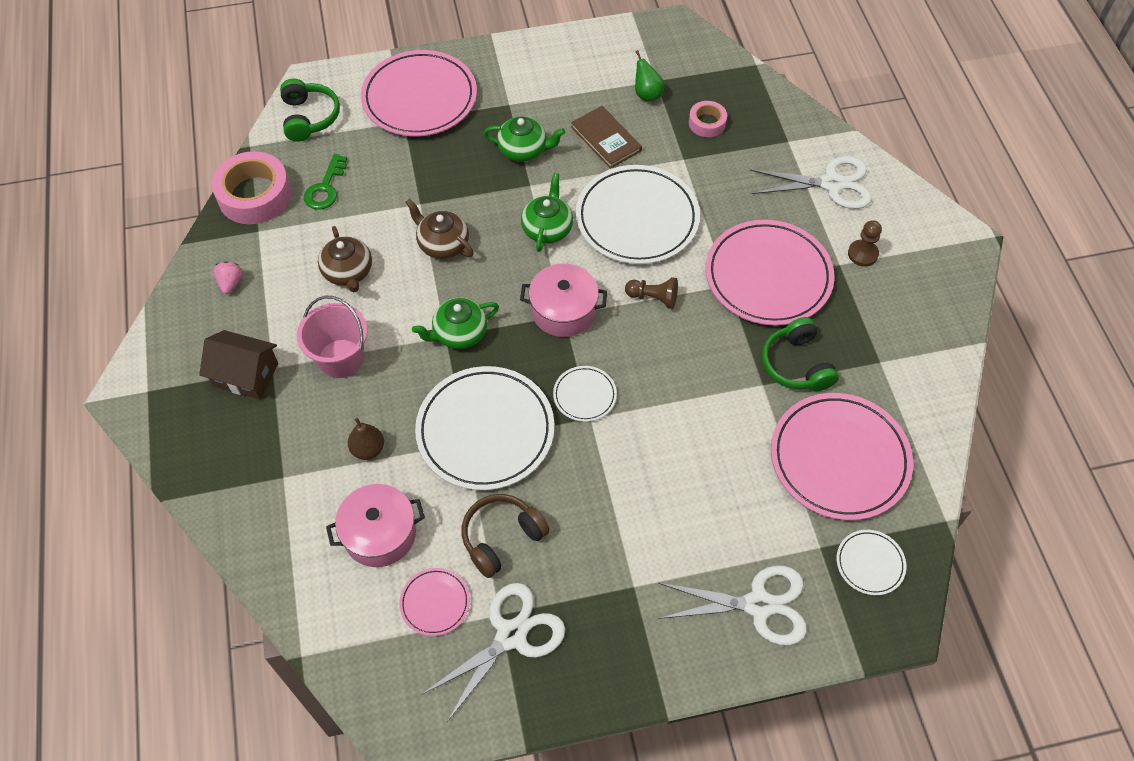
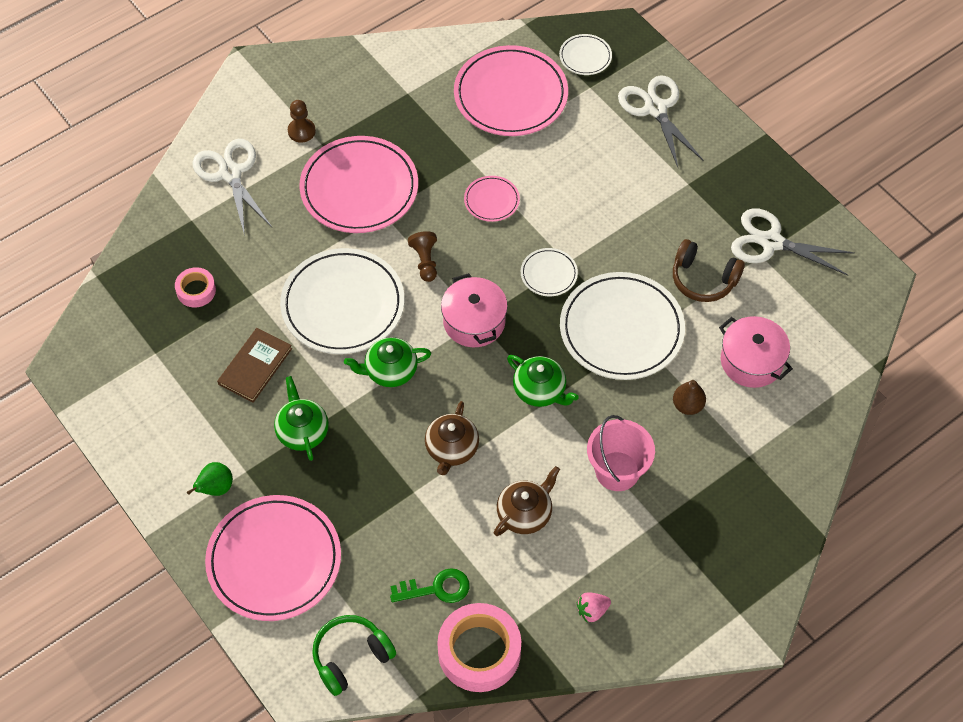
camera: 115 degrees left, 0 degrees up
brown house [199,330,278,400] -> none
pink plate [399,568,470,636] -> pink plate moved to [464,176,520,222]
green pear [635,50,664,102] -> green pear moved to [187,462,233,496]
green headphones [762,317,839,391] -> none

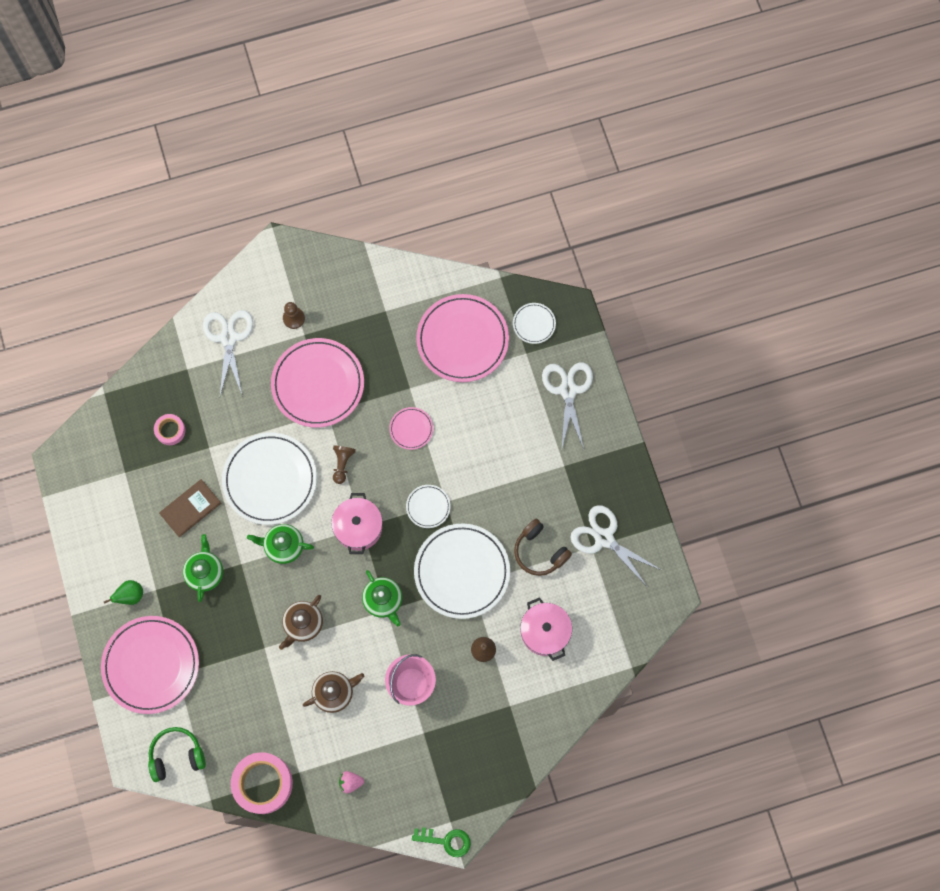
camera: 20 degrees right, 15 degrees up
green key [390,568,470,603] -> green key moved to [412,827,471,857]

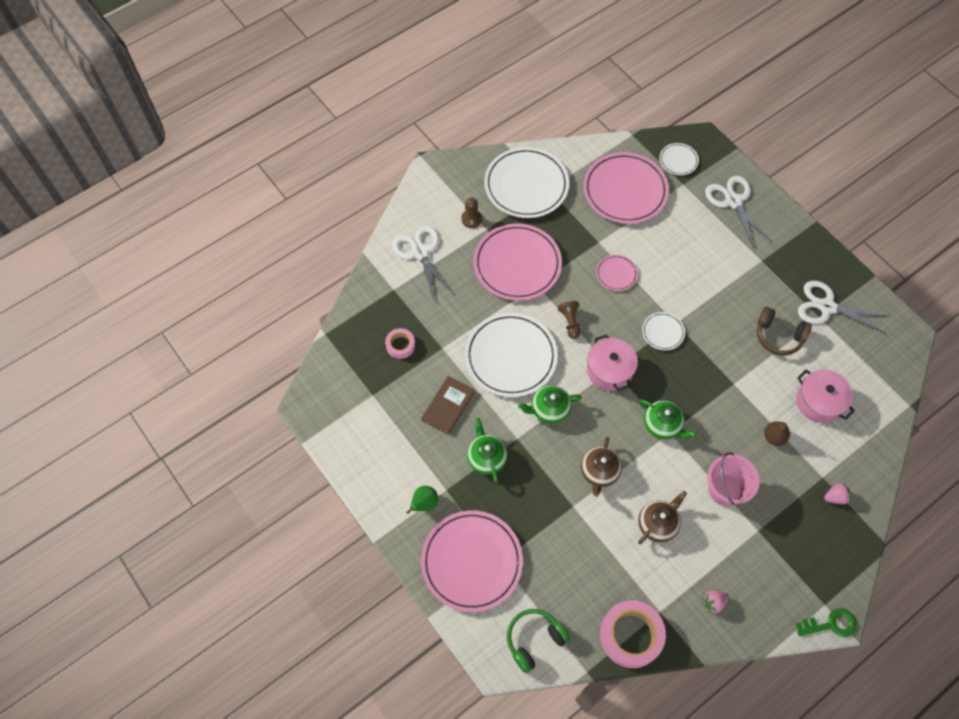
camera: 20 degrees left, 10 degrees down
white plate [414,523,510,619] -> white plate moved to [484,147,569,218]
none -> pink strawberry [824,483,851,504]

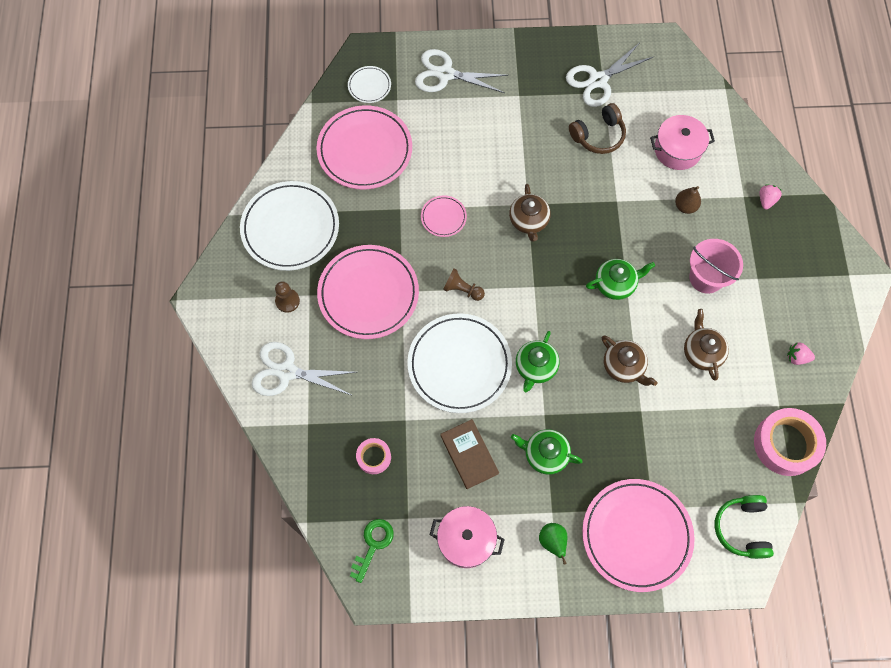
camera: 55 degrees left, 5 degrees up
pink pot [587,334,638,391] -> pink pot moved to [429,506,505,568]
white plate [642,312,685,350] -> brown teapot [509,184,551,242]
pink strawberry [703,590,729,613] -> pink strawberry turned 90 degrees clockwise [787,342,815,365]
green key [796,608,857,637] -> green key moved to [350,519,394,583]

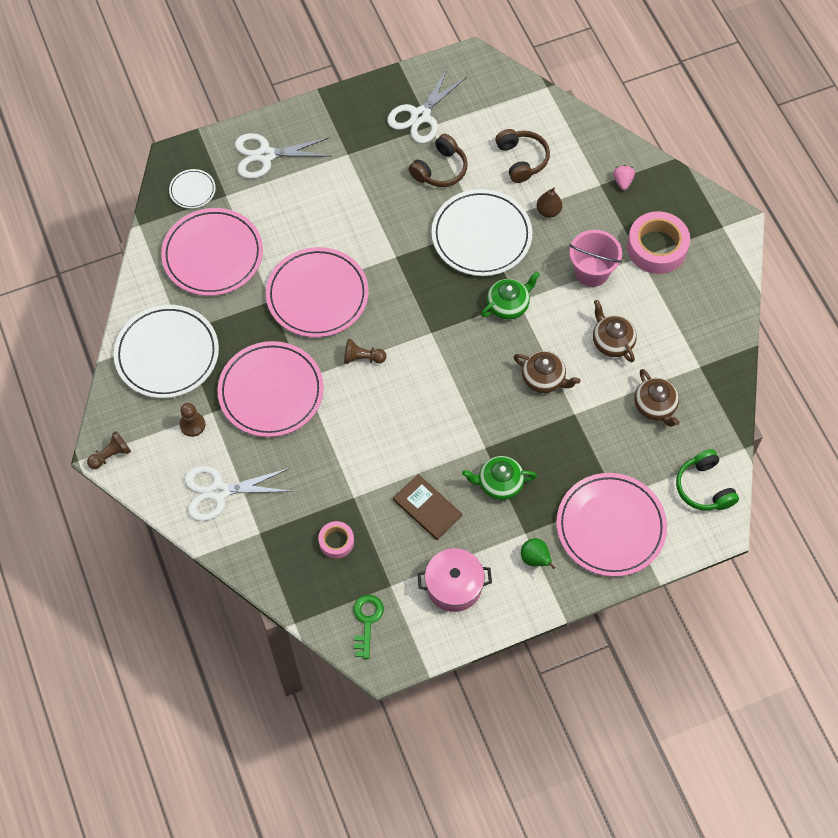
camera: 20 degrees left, 5 degrees down
white plate [407,313,512,413] -> white plate moved to [431,189,532,276]
pink plate [421,195,467,237] -> pink plate [266,247,369,337], size x2.13
brown teapot [509,184,551,242] -> brown teapot moved to [634,369,680,427]
green teapot [516,331,559,392] -> none
pink pot [650,115,715,170] -> brown headphones [495,129,550,183]
pink tape [754,408,826,476] -> pink tape moved to [627,211,690,274]
pink strawberry [787,342,815,365] -> none
none -> brown pawn [87,431,131,469]

